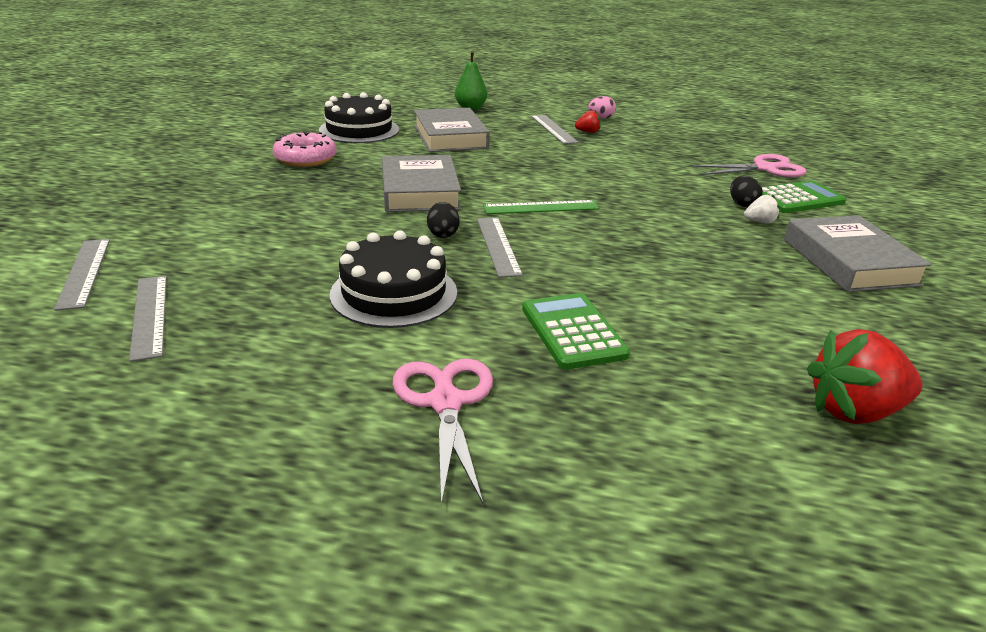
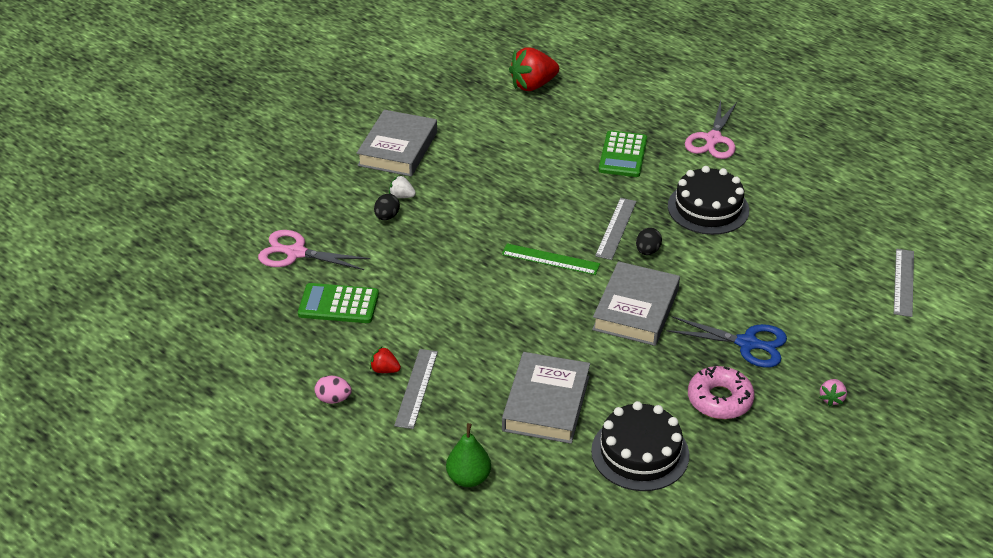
camera: 150 degrees left, 10 degrees up
grey ruler [129,276,167,362] -> none
green calculator [762,181,846,213] -> green calculator moved to [298,283,379,323]
red strawberry [807,329,923,424] -> red strawberry turned 135 degrees clockwise [509,47,559,91]
none -> blue scissors [667,316,787,368]
none -> pink strawberry [819,379,847,406]

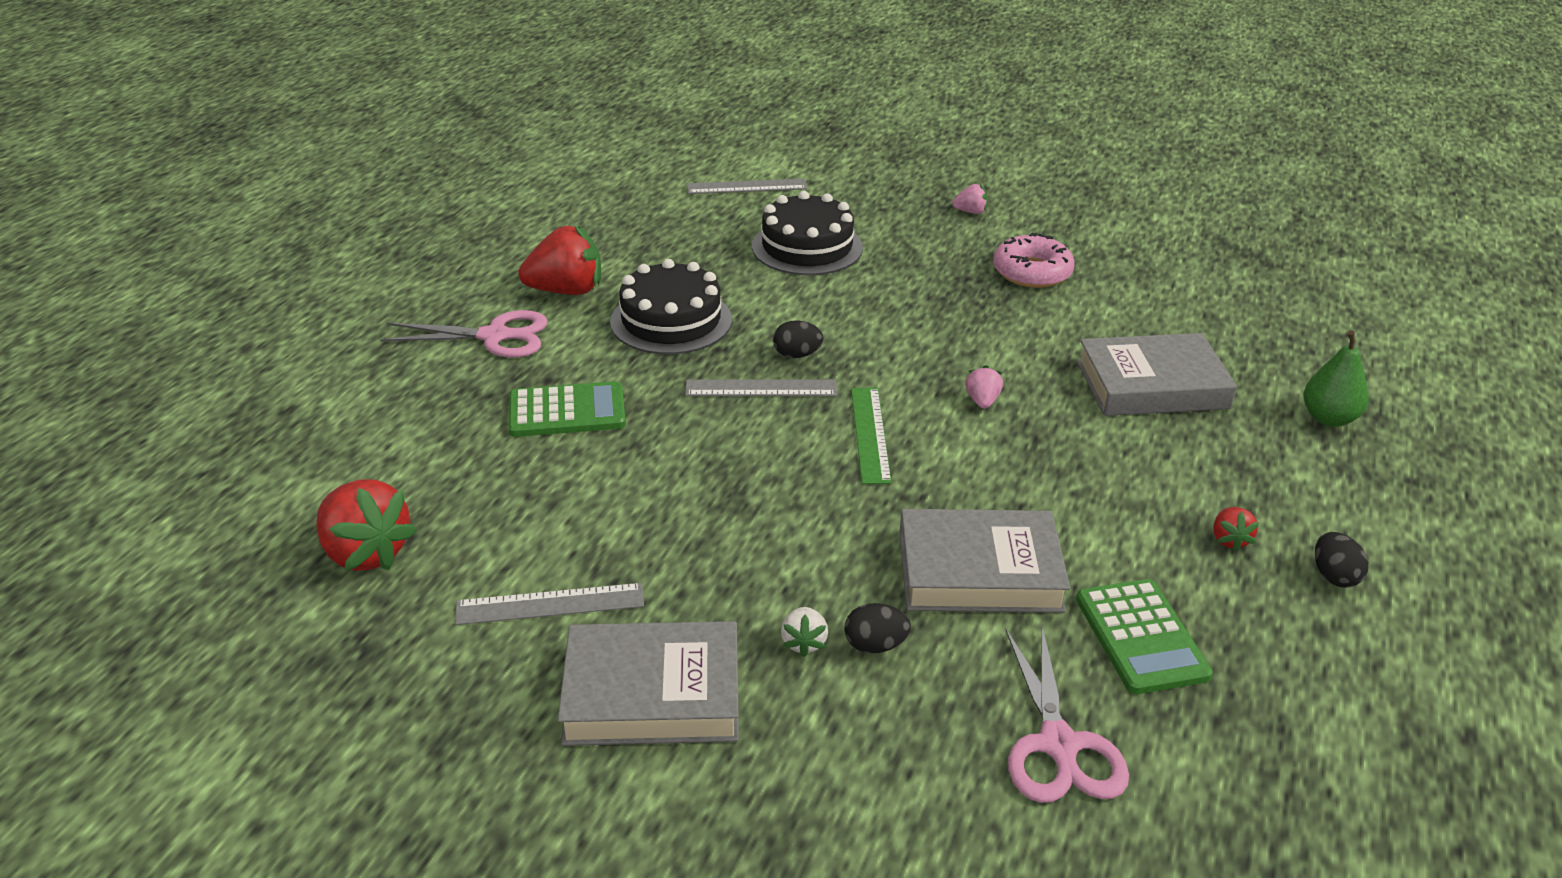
camera: 110 degrees left, 5 degrees down
pink egg [314,376,352,404] -> black egg [1315,532,1368,588]
grey ruler [394,349,438,429] -> grey ruler moved to [455,583,644,625]
black cake [591,401,689,491] -> black cake moved to [752,191,863,275]
grey book [592,261,680,346] -> grey book moved to [899,509,1070,613]
blue scissors [667,316,787,368] -> none
none -> red strawberry [518,225,601,295]
none -> pink strawberry [965,365,1003,409]

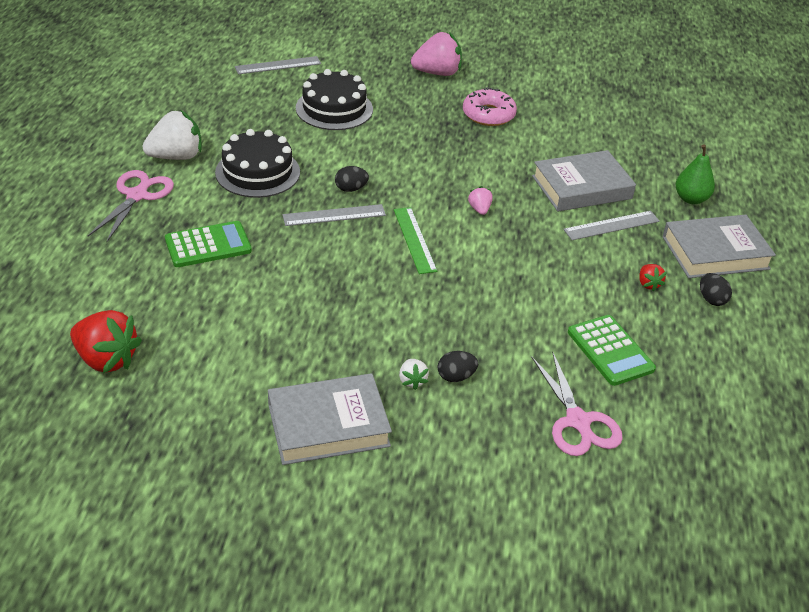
camera: 15 degrees left, 5 degrees up
pink scissors [380,310,548,358] -> pink scissors turned 60 degrees counterclockwise [88,170,174,243]
grey ruler [455,583,644,625] -> grey ruler moved to [563,211,660,240]
red strawberry [518,225,601,295] -> white strawberry [142,110,202,160]
grey book [899,509,1070,613] -> grey book moved to [662,215,776,278]
pink strawberry [952,184,988,214] -> pink strawberry [411,32,462,76], size x2.09

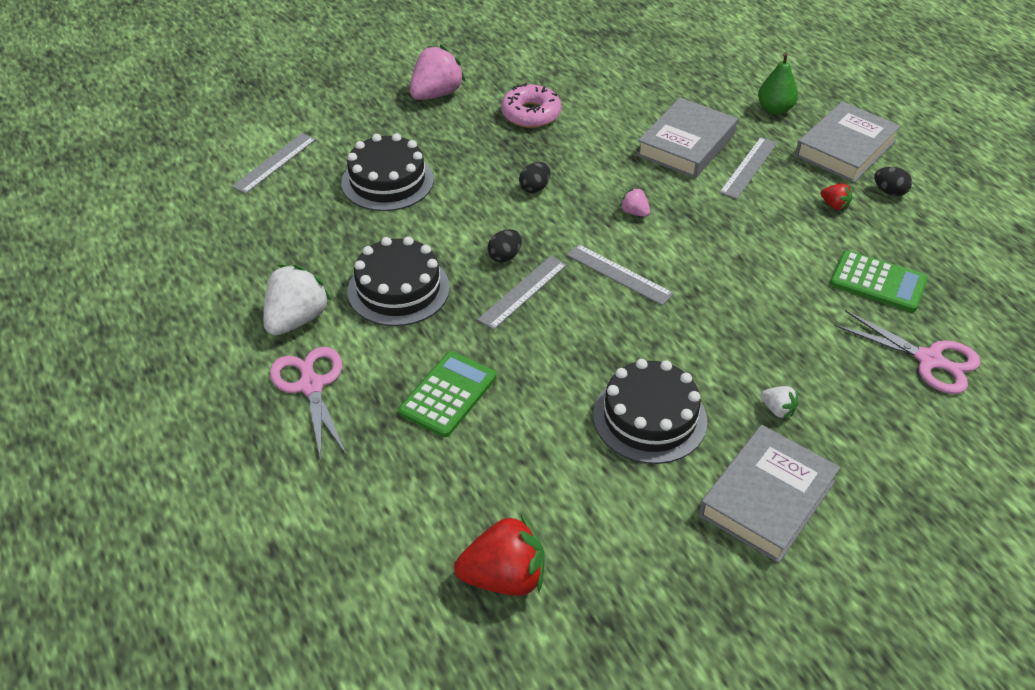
camera: 35 degrees left, 5 degrees up
green ruler [394,207,437,274] -> grey ruler [567,244,674,305]
black egg [437,351,478,382] -> black egg moved to [519,162,550,193]
none -> black cake [593,359,707,464]

